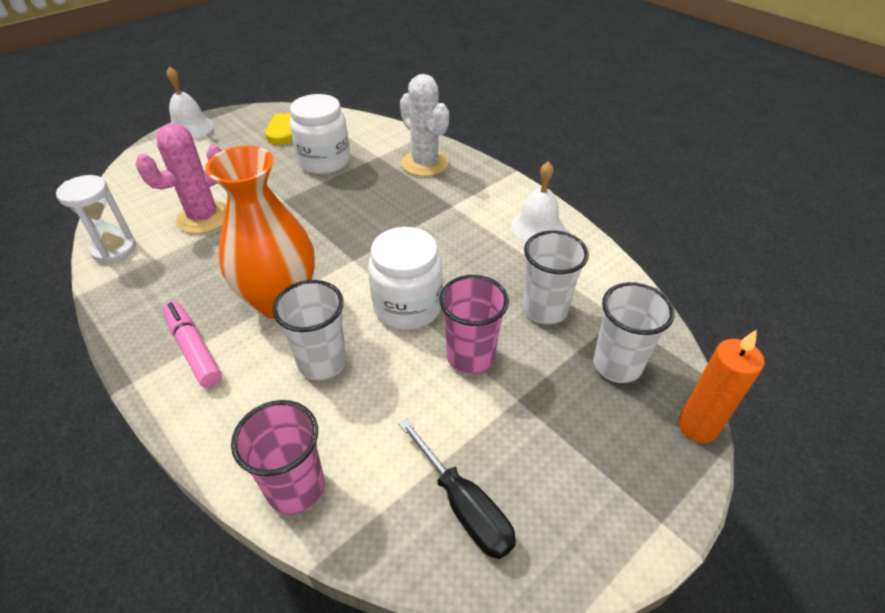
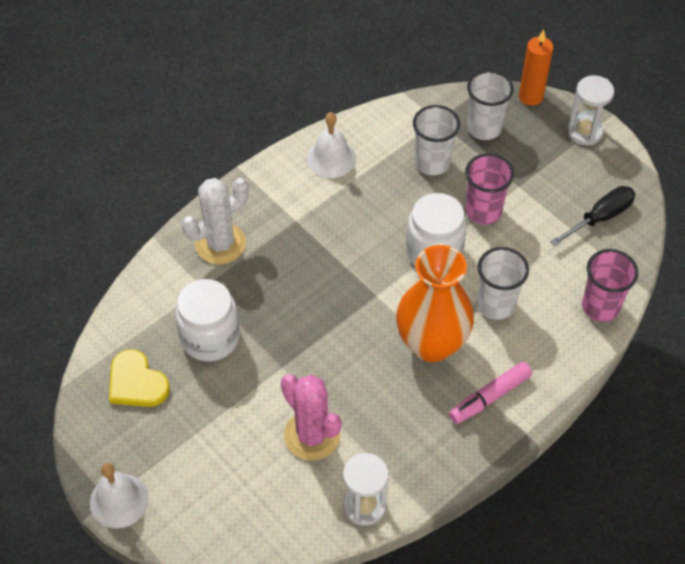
camera: 90 degrees left, 10 degrees up
none -> white hourglass [567,75,614,145]

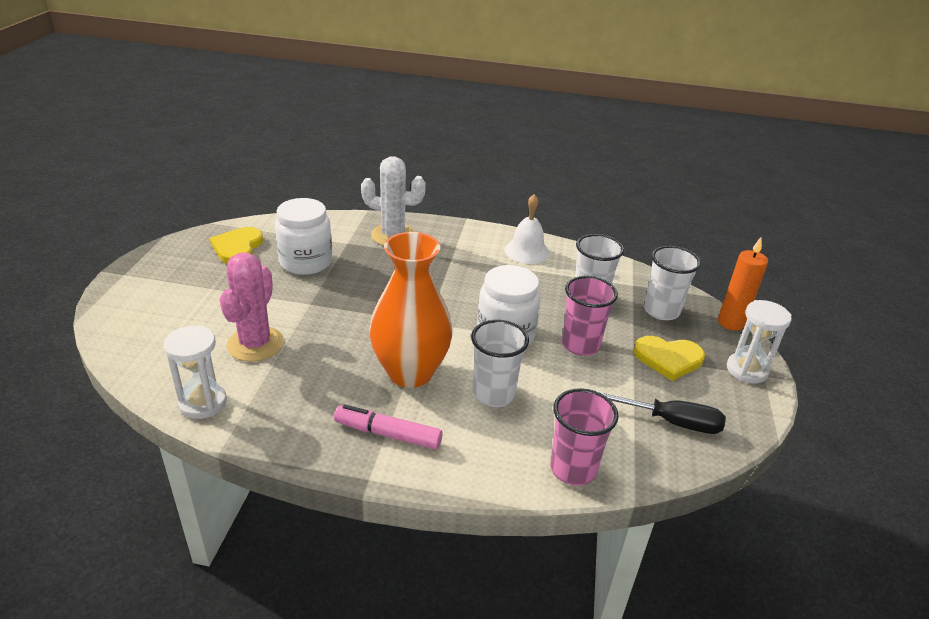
camera: 50 degrees right, 20 degrees down
white bell [90,463,149,528] -> none
none -> yellow heart [634,336,705,381]

